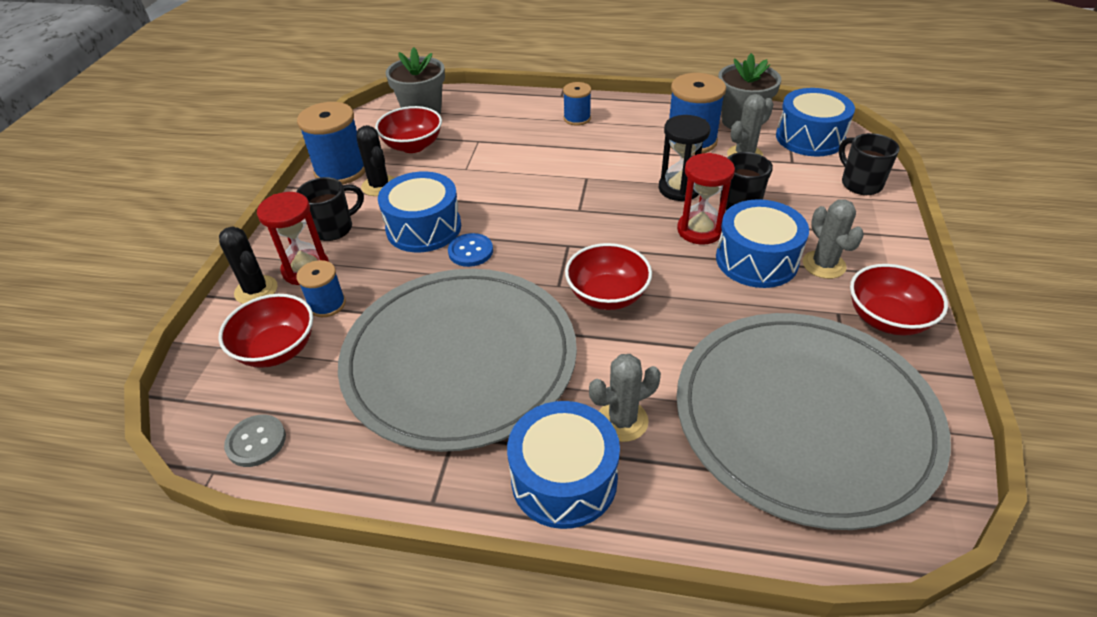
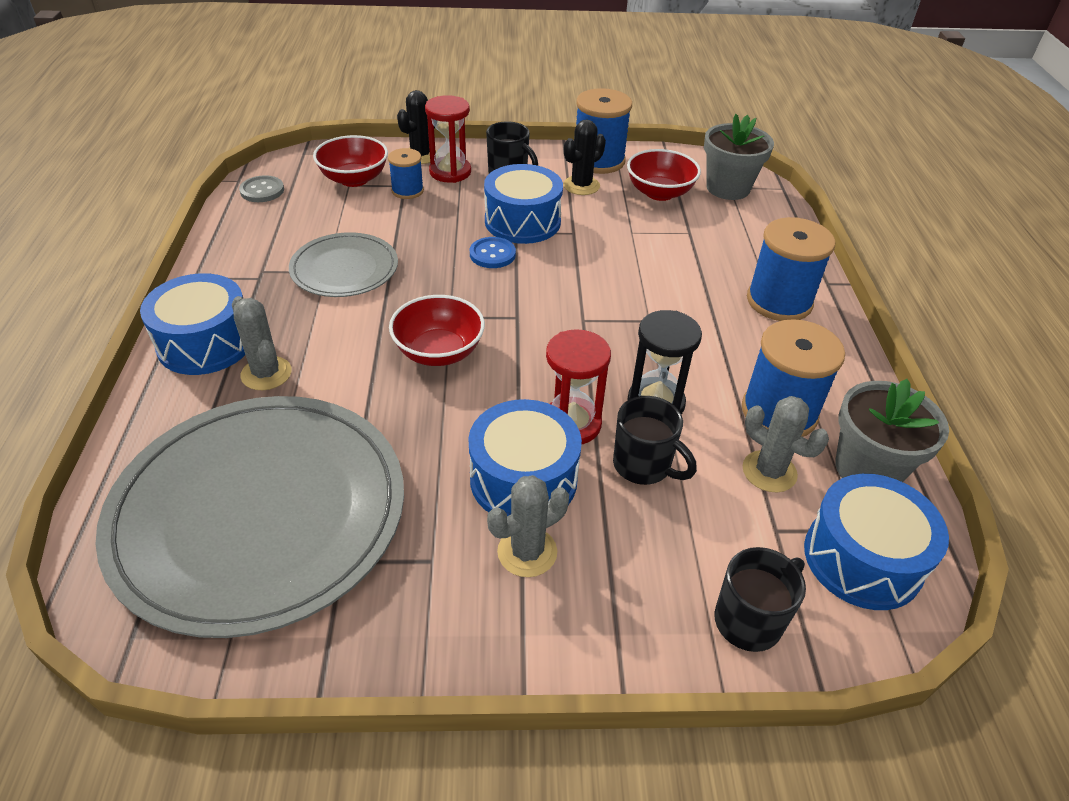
camera: 75 degrees right, 0 degrees up
grey plate [338,269,577,452] -> grey plate [289,232,398,297], size x0.50
blue spool [563,82,591,126] -> blue spool [747,217,835,321], size x1.76
red bowl [850,264,948,336] -> none

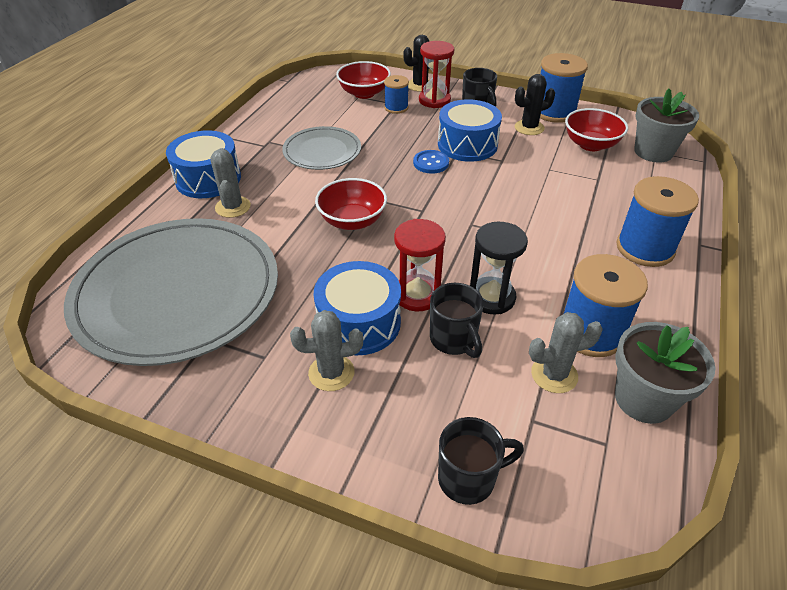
camera: 25 degrees right, 0 degrees up
grey button [239,175,284,202] -> none
grey cactus [743,396,829,492] -> grey cactus turned 75 degrees counterclockwise [529,312,603,393]
blue drum [804,474,949,610] -> none

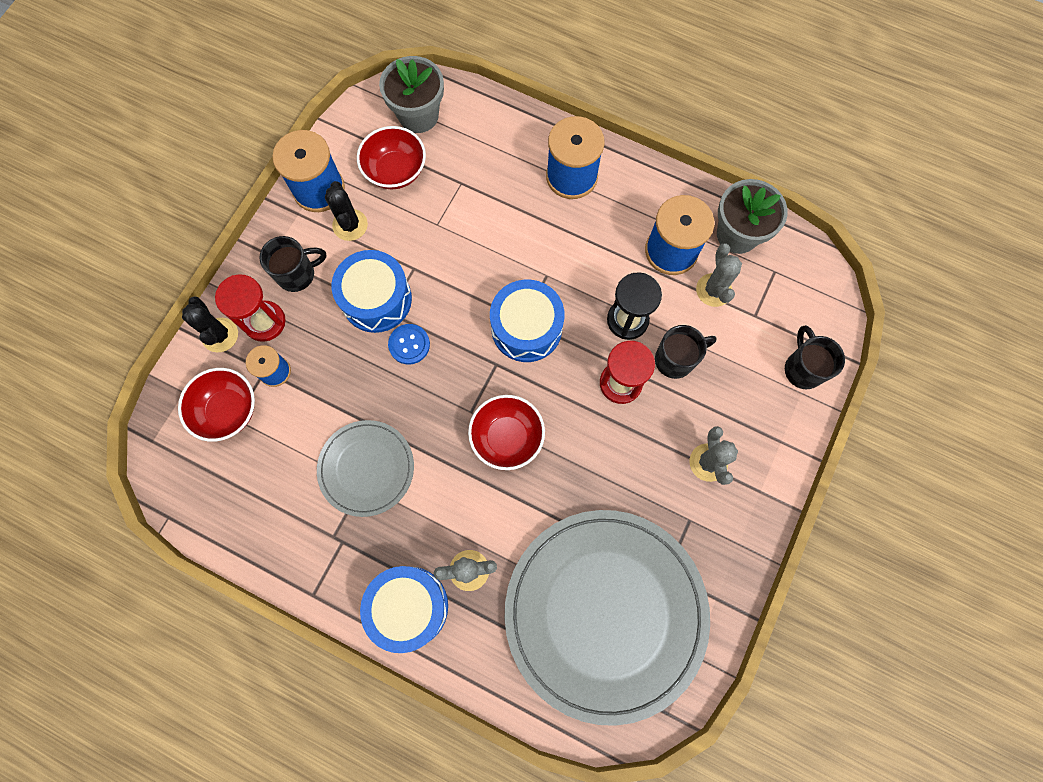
camera: 85 degrees left, 30 degrees up
blue drum [314,261,401,355] -> blue drum moved to [490,280,565,362]

